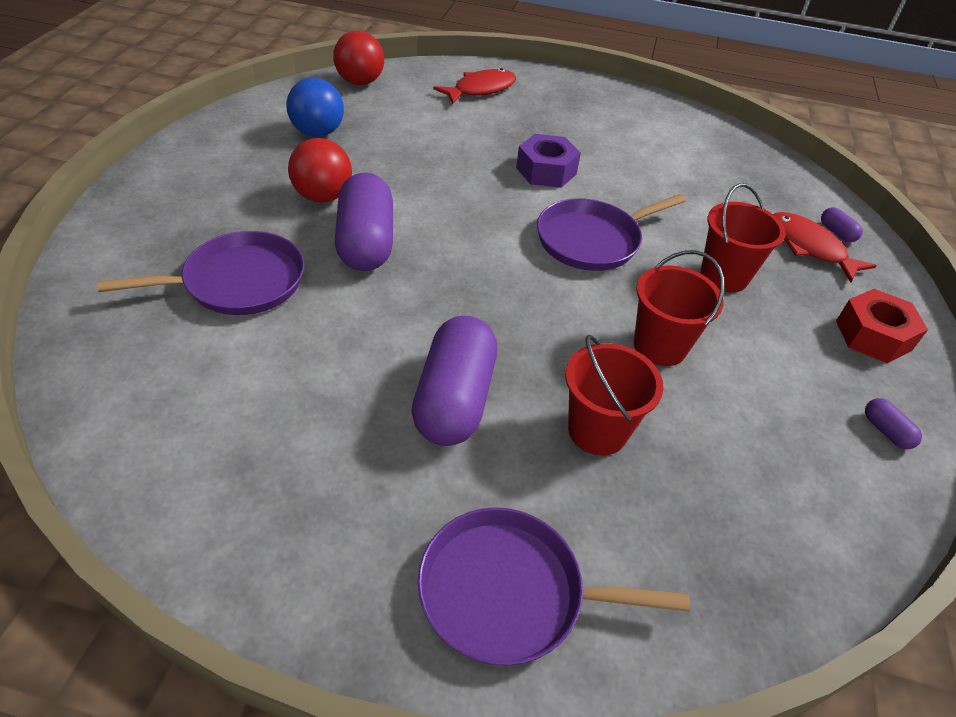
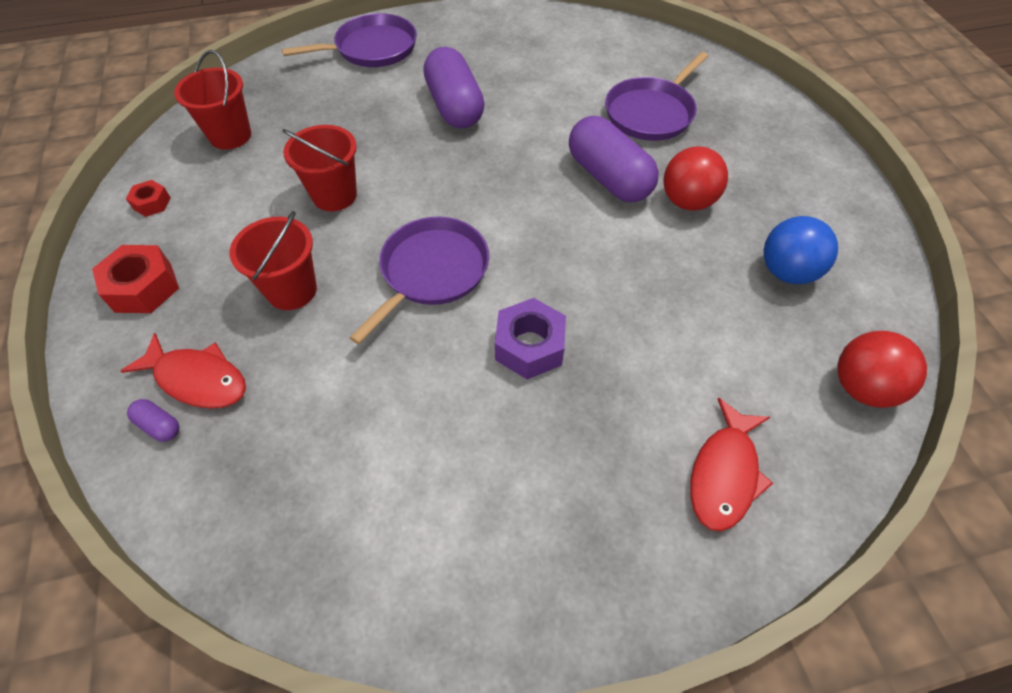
camera: 155 degrees right, 10 degrees up
red bucket [565,335,664,456] -> red bucket moved to [174,50,251,150]
purple capsule [865,398,922,449] -> red nut [126,180,171,217]

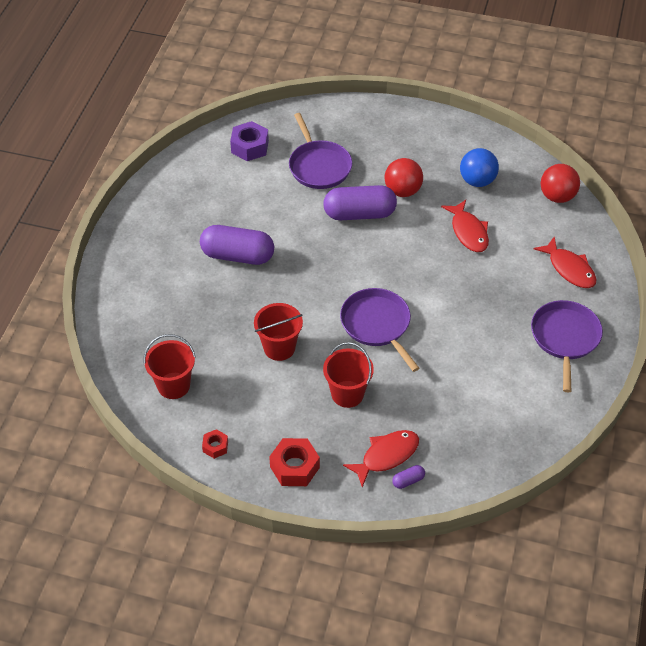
camera: 60 degrees left, 5 degrees down
purple pan [282,13,417,67] -> purple pan moved to [531,300,603,392]
purple nut [495,298,566,379] -> purple nut moved to [230,121,269,161]
none -> red fish [441,200,489,252]

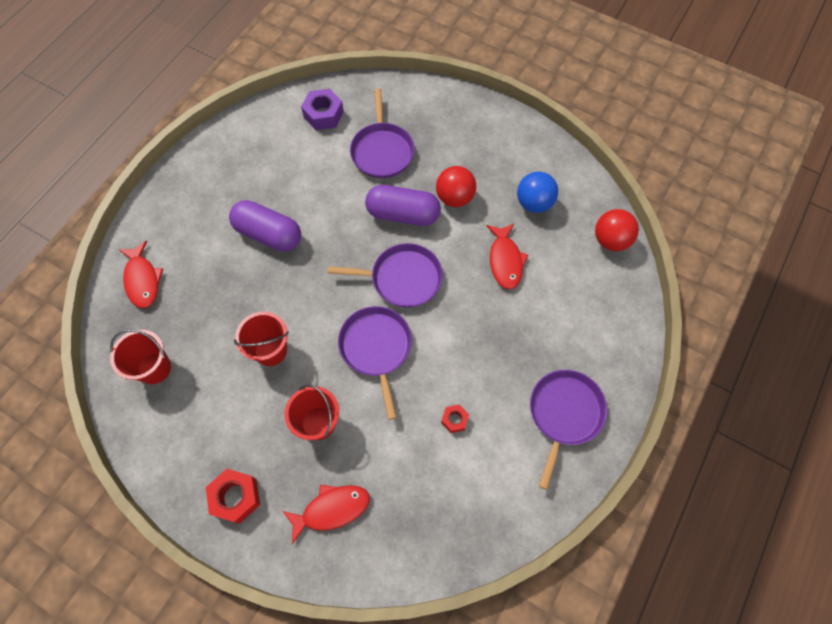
camera: 15 degrees right, 15 degrees up
red nut [202,429,228,459] -> red nut moved to [441,404,469,433]
purple capsule [392,465,425,489] -> none
red fish [534,236,596,288] -> red fish moved to [118,241,163,308]
none -> purple pan [328,243,443,308]

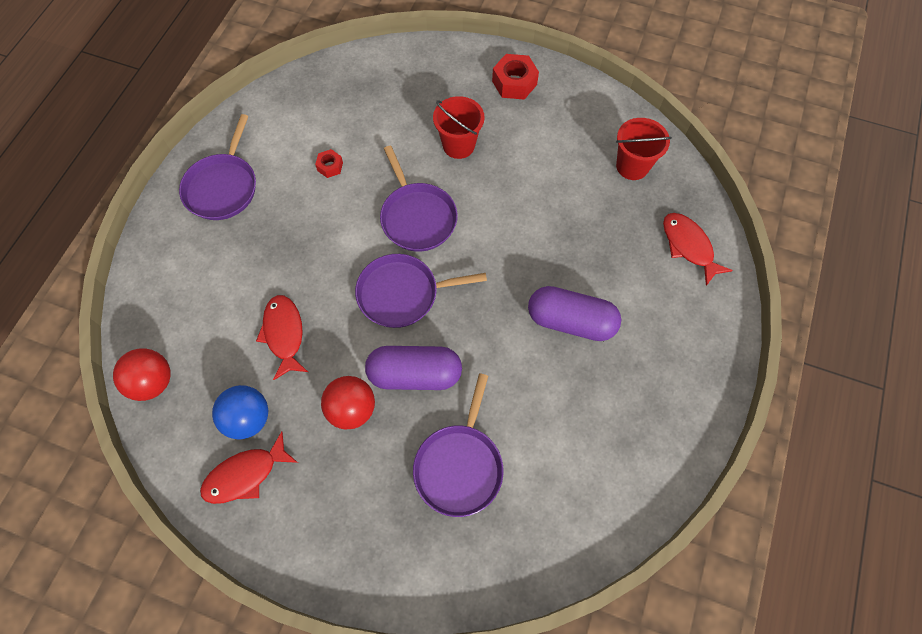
camera: 170 degrees right, 0 degrees up
red bucket [234,312,289,366] -> none
red fish [282,485,370,544] -> red fish moved to [200,431,298,504]
purple nut [301,89,344,130] -> none
purple pan [350,88,414,178] -> purple pan turned 150 degrees counterclockwise [413,373,503,517]

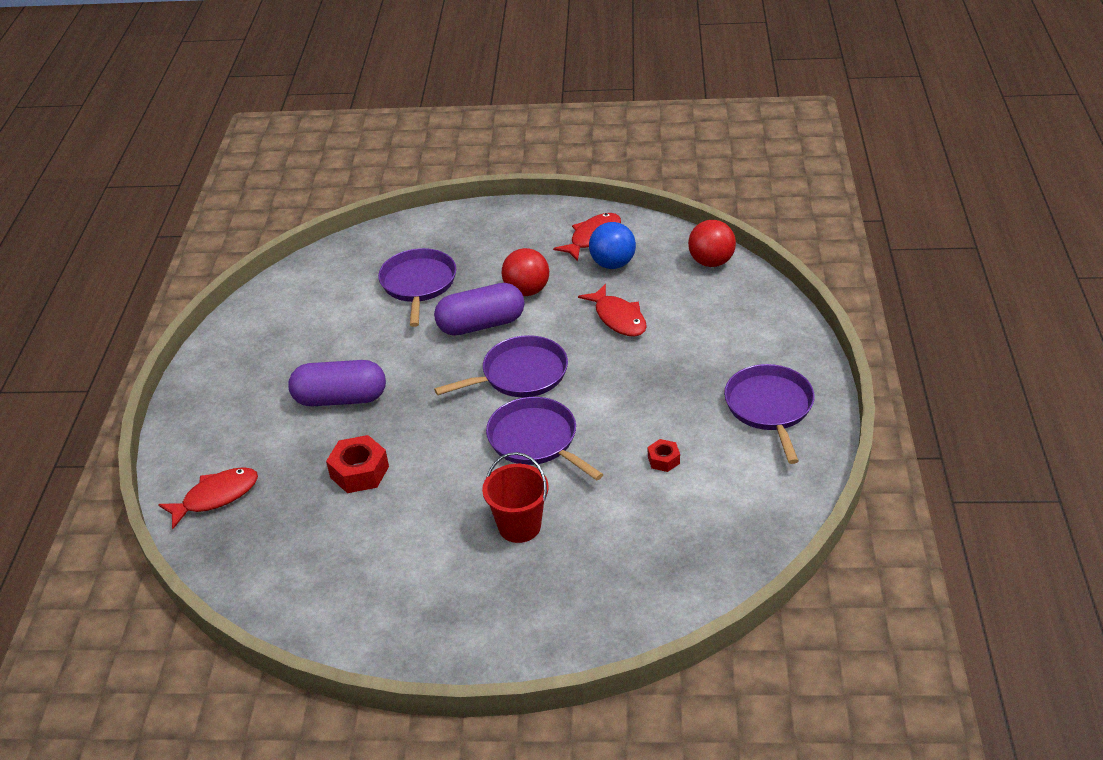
camera: 165 degrees right, 25 degrees down
red nut [492,54,539,100] -> red nut moved to [326,435,389,493]
red bucket [616,118,672,180] -> none
red fish [663,213,733,286] -> red fish turned 75 degrees counterclockwise [158,467,258,529]

